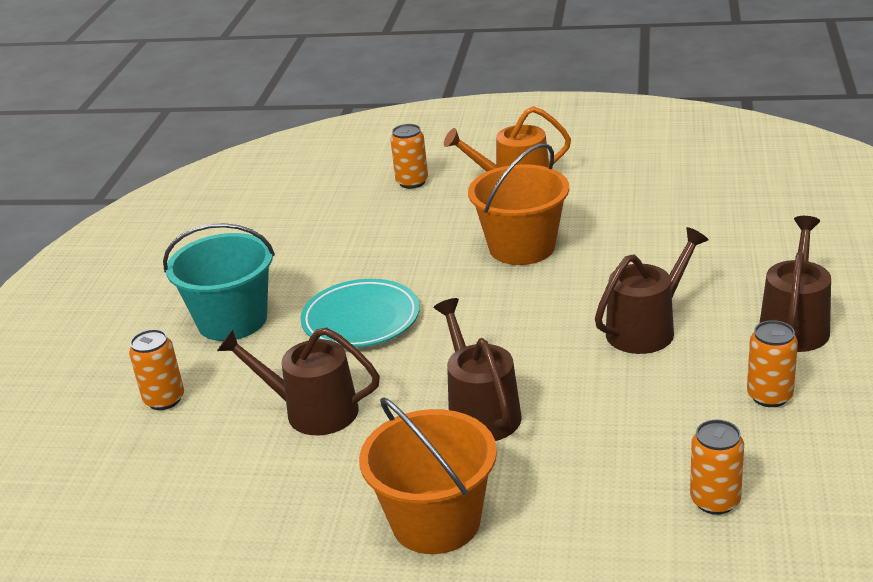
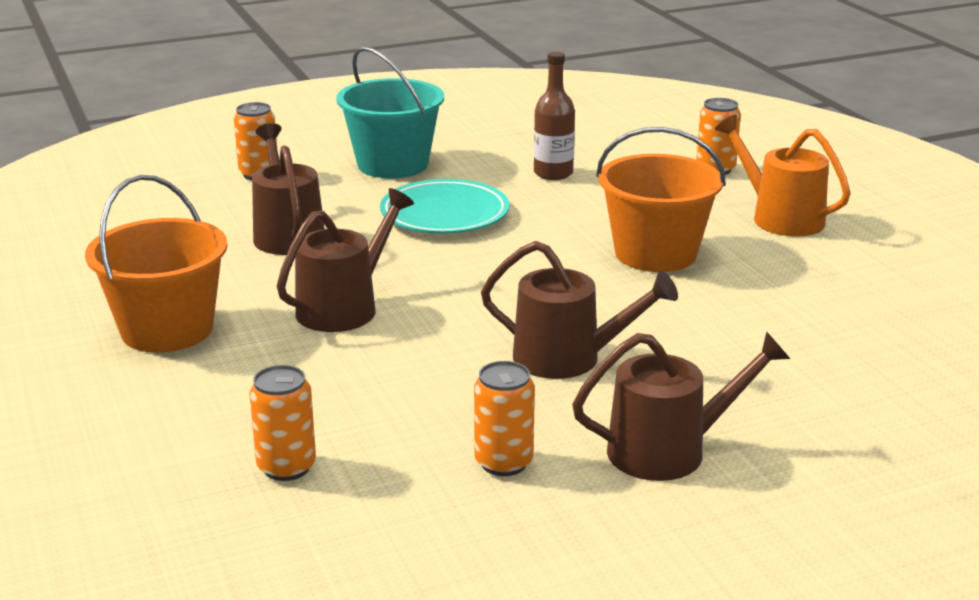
camera: 55 degrees right, 5 degrees down
none -> brown bottle [534,51,575,180]

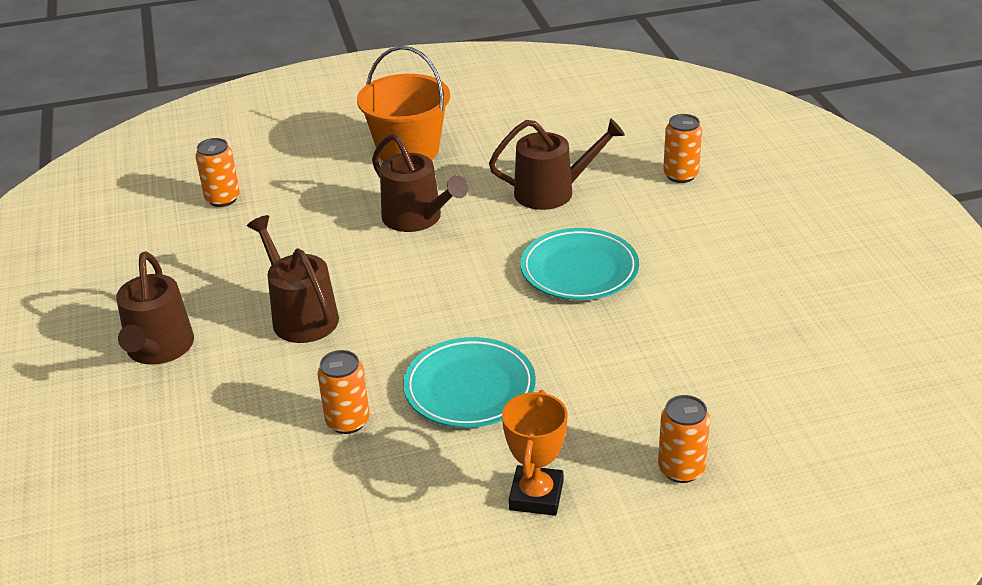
camera: 100 degrees right, 10 degrees up
turquoise bucket [336,46,444,178] -> none
orange can [474,361,535,476] -> orange can moved to [318,350,369,434]
brown watering can [481,241,678,379] -> brown watering can turned 120 degrees clockwise [247,215,339,343]
brown bottle [534,51,575,180] -> none
orange bucket [596,127,726,272] -> turquoise plate [403,337,536,428]
orange watering can [715,115,851,237] -> orange trophy [502,390,568,516]

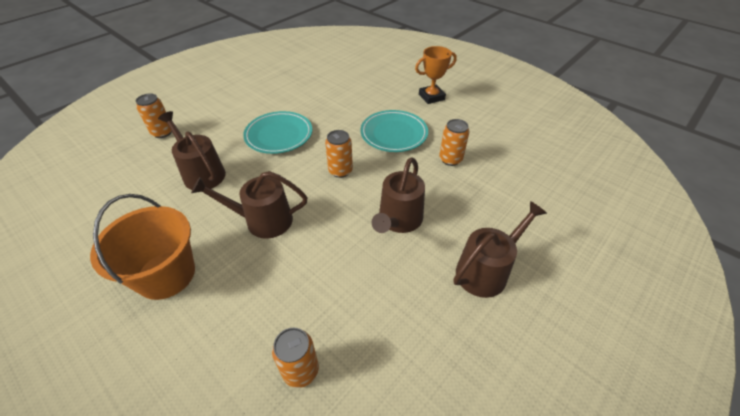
camera: 125 degrees left, 10 degrees up
brown watering can [372,134,468,232] -> brown watering can turned 105 degrees counterclockwise [191,171,307,239]
orange can [658,395,710,483] -> orange can moved to [325,130,353,178]

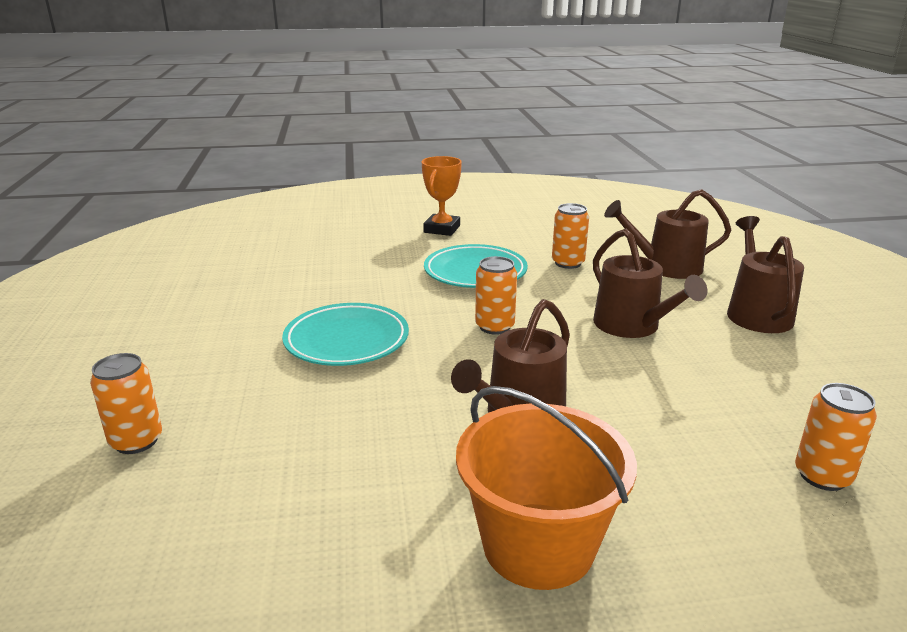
camera: 50 degrees left, 20 degrees down
brown watering can [158,111,226,190] -> brown watering can moved to [604,189,731,279]

